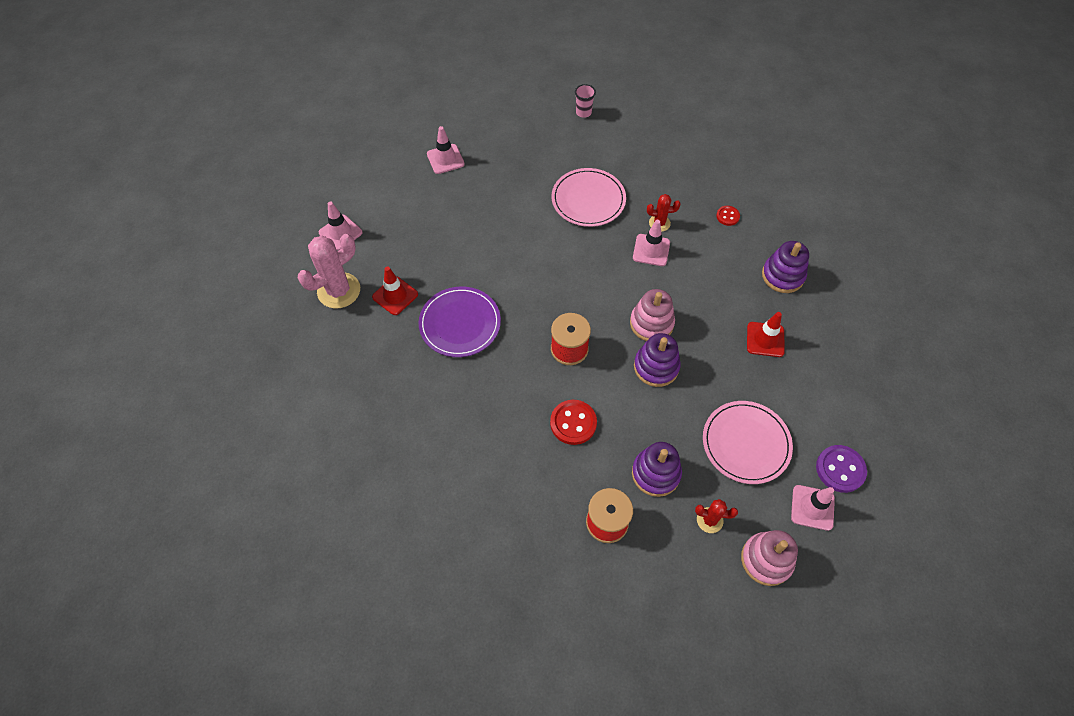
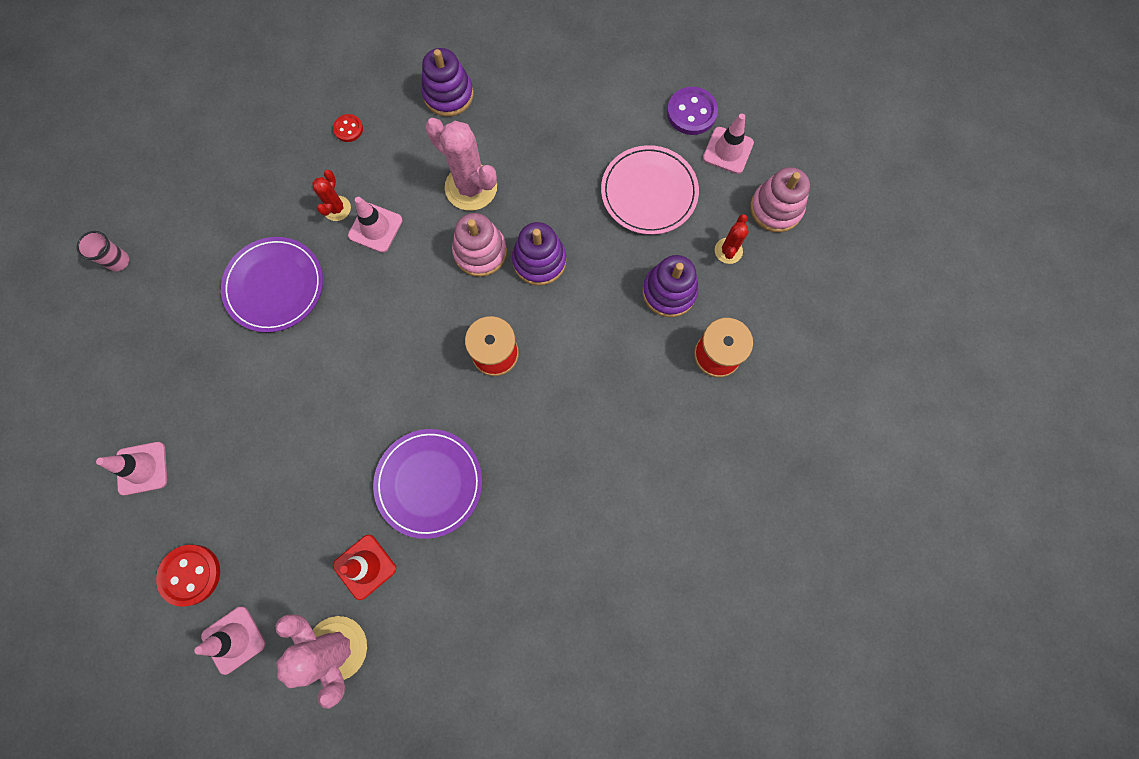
camera: 80 degrees left, 15 degrees up
red button [550,400,597,445] -> red button moved to [156,545,220,607]
pink plate [552,168,626,227] -> purple plate [221,237,323,332]
red traffic cone [747,312,785,357] -> none
none -> pink cactus [425,118,497,211]

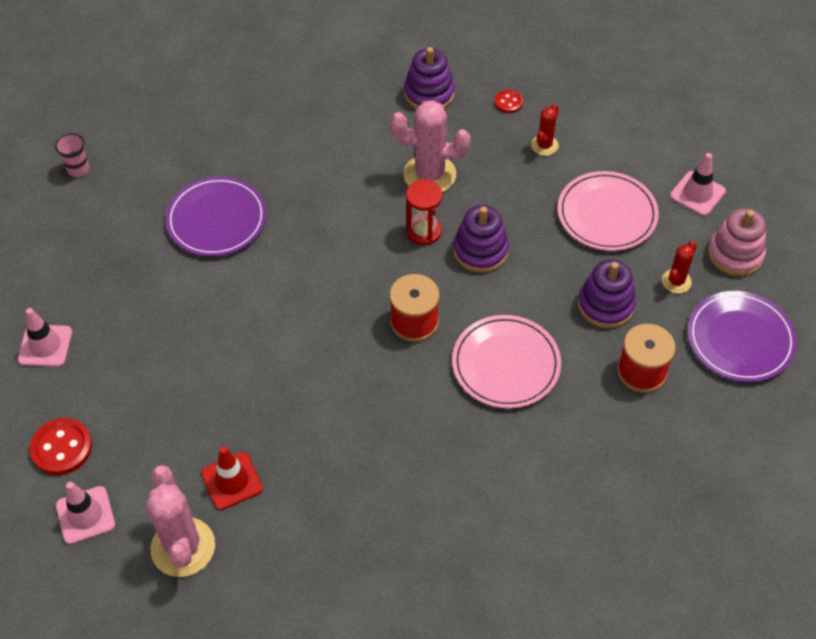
camera: 15 degrees right, 20 degrees down
red cactus [312,170,351,221] -> red cactus moved to [531,104,559,156]
red button [333,114,363,142] -> red button moved to [494,89,523,113]
pink traffic cone [348,197,403,253] -> none
purple plate [373,429,482,539] -> purple plate moved to [688,291,797,382]
pink cactus [425,118,497,211] -> pink cactus turned 45 degrees counterclockwise [390,100,471,192]
pink stacking toy [452,213,507,277] -> red hourglass [406,180,443,245]
purple button [667,87,718,135] -> none
none -> pink plate [452,315,561,408]

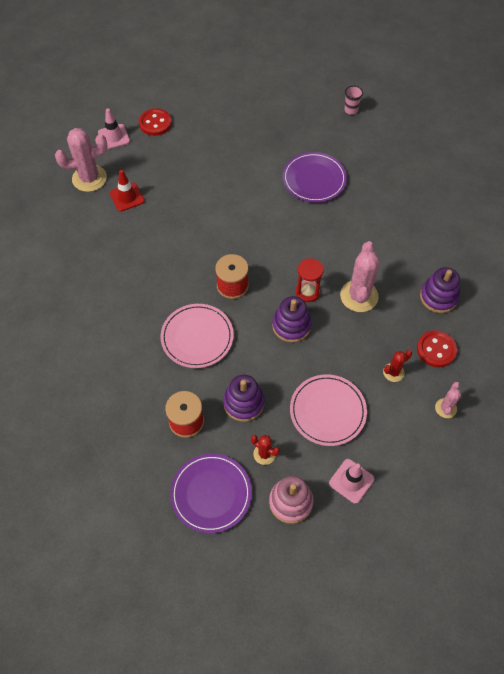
camera: 90 degrees right, 5 degrees up
pink traffic cone [18,308,72,367] -> none
red button [494,89,523,113] -> red button [417,330,457,367], size x1.74
red cactus [531,104,559,156] -> red cactus turned 60 degrees counterclockwise [383,350,412,382]
none -> pink cactus [435,382,461,418]

